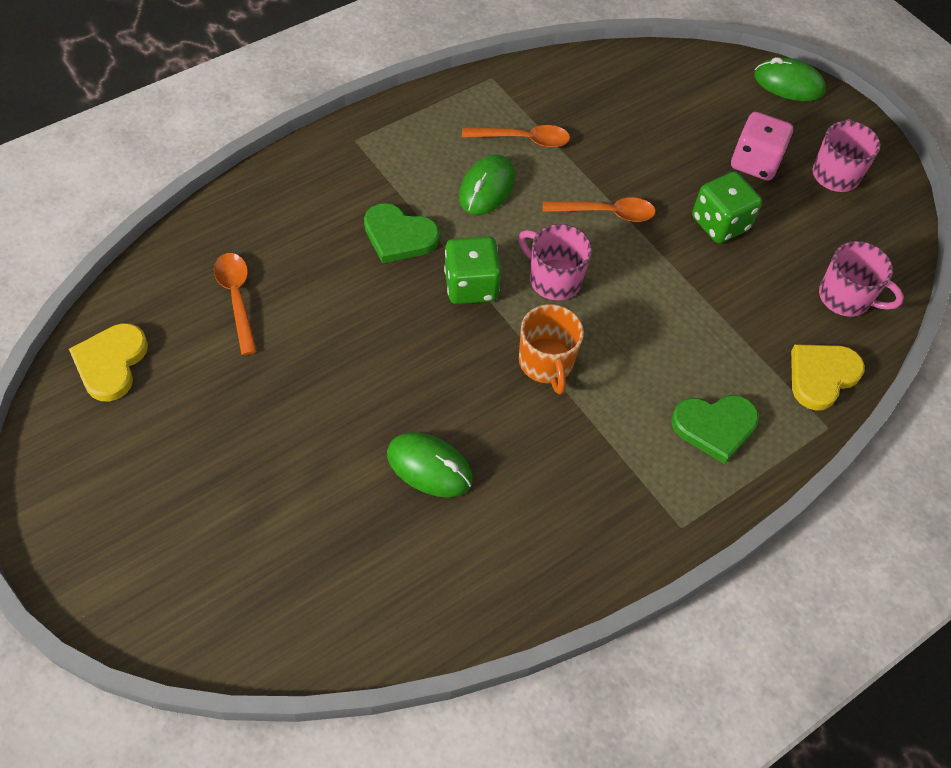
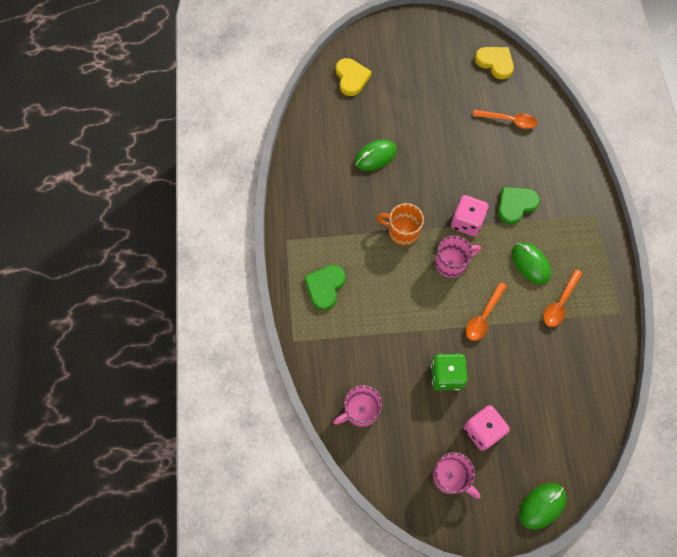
camera: 125 degrees right, 10 degrees up
green dice [444,236,501,304] -> pink dice [451,195,489,236]
yellow heart [791,344,865,411] -> yellow heart moved to [336,58,372,96]

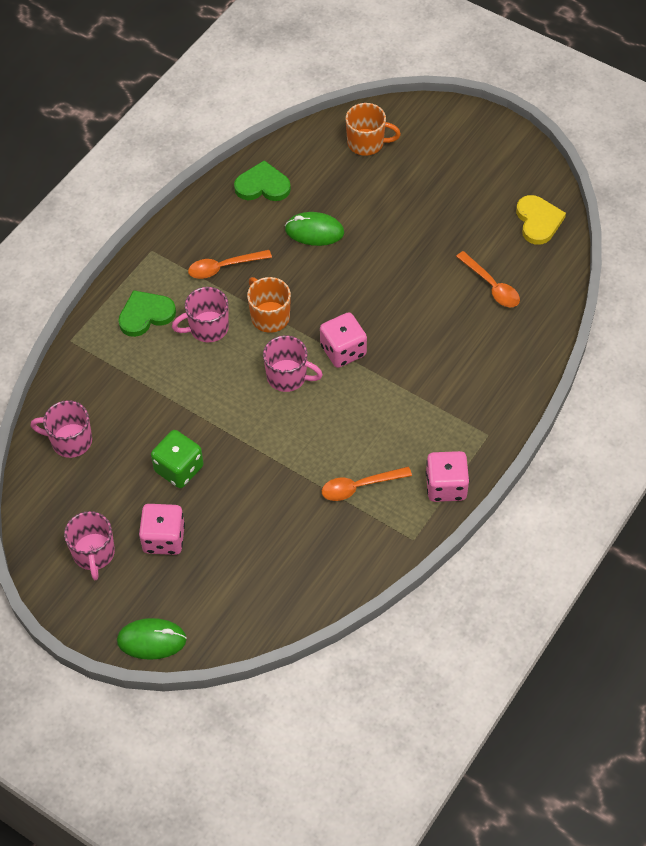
camera: 40 degrees right, 10 degrees down
yellow heart [336,58,372,96] -> orange mug [346,103,401,156]
orange spoon [466,282,507,341] -> orange spoon moved to [188,250,272,279]
green heart [498,187,540,224] -> green heart moved to [234,160,291,201]
green mouse [512,242,551,284] -> none
none -> pink mug [172,287,229,342]
none -> pink dice [426,451,469,502]

